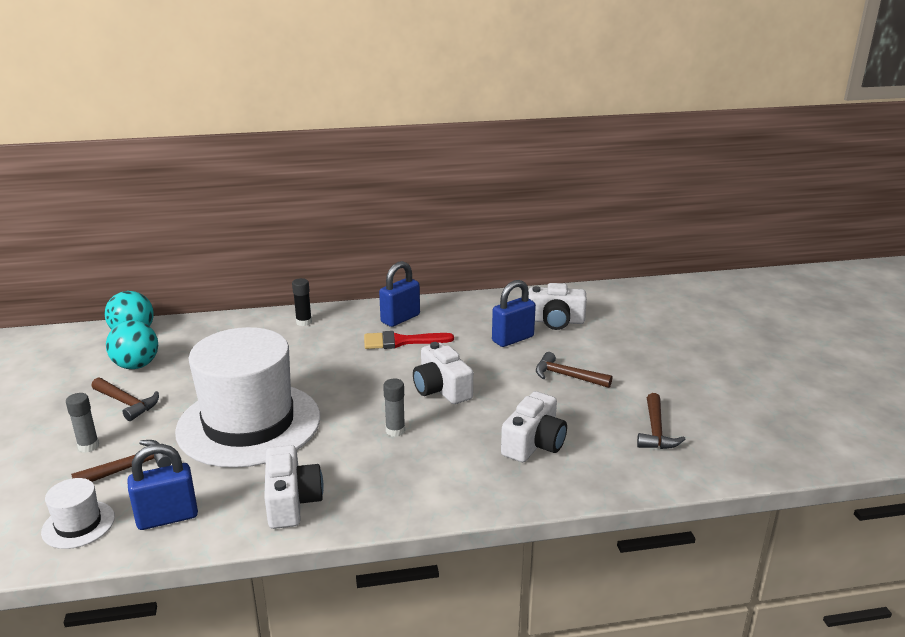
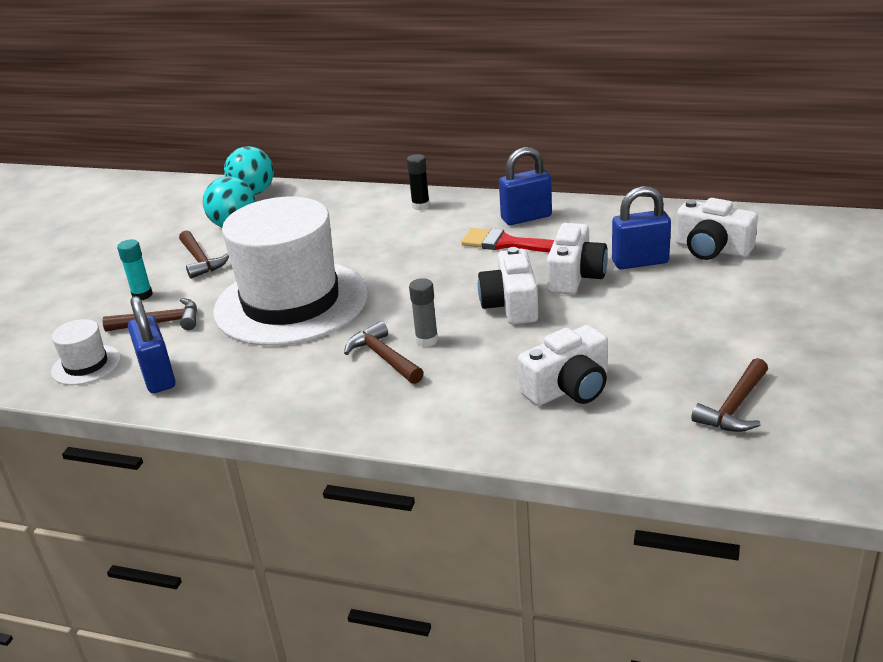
camera: 30 degrees right, 5 degrees up
grey glue stick [66,393,99,453] -> turquoise glue stick [117,239,153,300]
blue padlock [127,444,198,530] -> blue padlock turned 60 degrees clockwise [128,296,175,393]
white camera [264,445,324,529] -> white camera moved to [547,223,608,295]
brown hammer [536,352,612,388] -> brown hammer moved to [344,321,424,384]

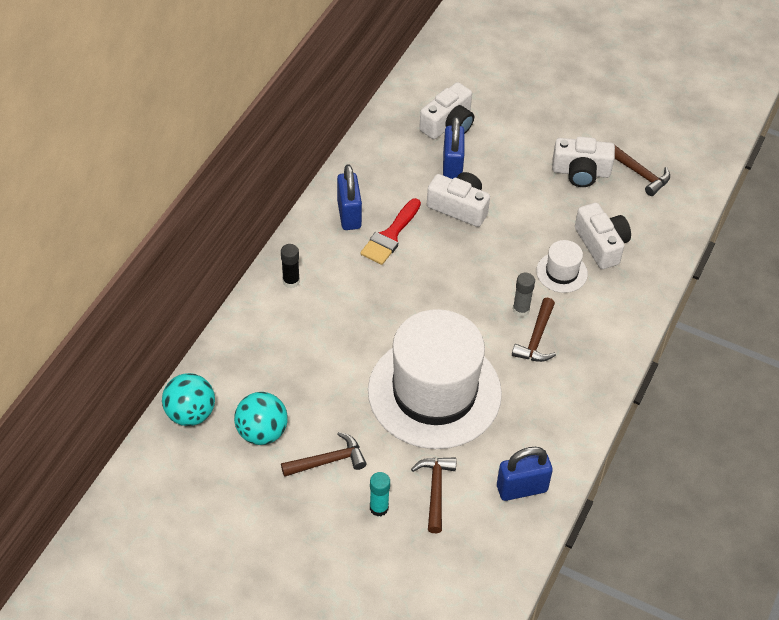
camera: 85 degrees left, 20 degrees up
white hat [51,319,121,385] -> white hat moved to [536,240,588,293]
brown hammer [344,321,424,384] -> brown hammer turned 45 degrees counterclockwise [512,298,556,362]
white camera [478,247,538,324] -> white camera moved to [552,136,615,187]

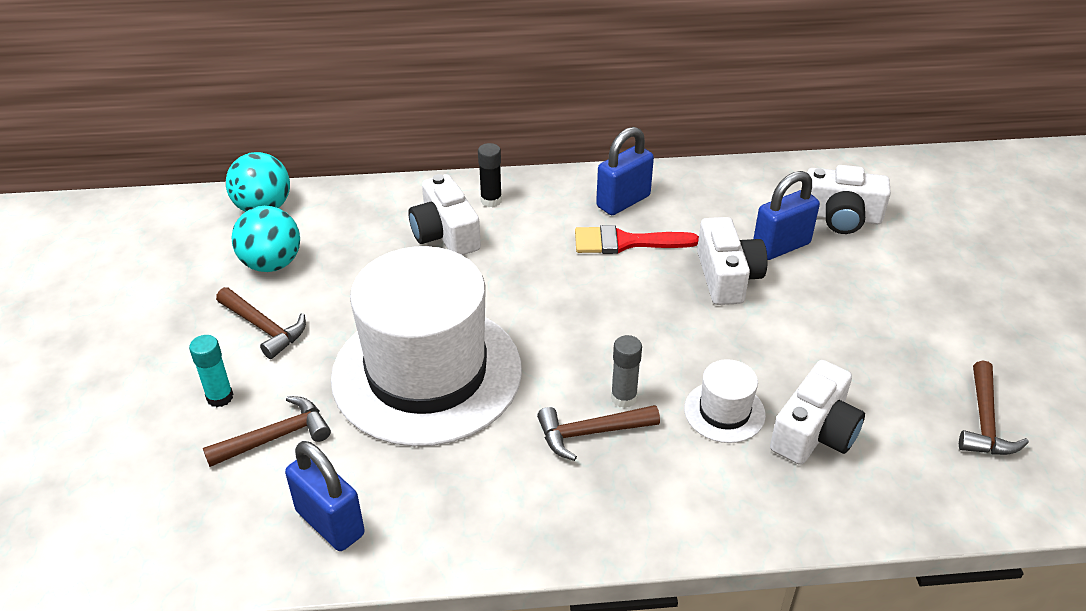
camera: 60 degrees right, 10 degrees down
white camera [552,136,615,187] -> white camera moved to [408,174,481,255]

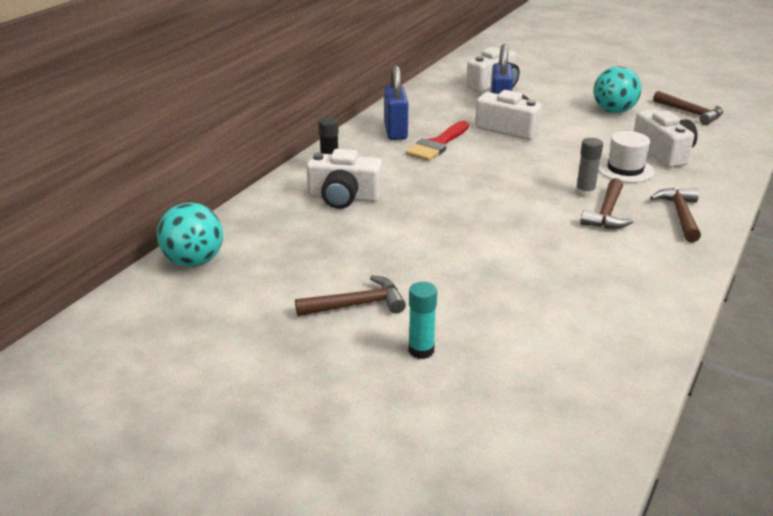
camera: 55 degrees left, 10 degrees down
brown hammer [203,396,331,467] -> brown hammer moved to [650,188,701,242]
turquoise ball [231,206,300,272] -> turquoise ball moved to [594,66,642,113]
blue padlock [285,441,365,551] -> none
white hat [331,246,522,446] -> none

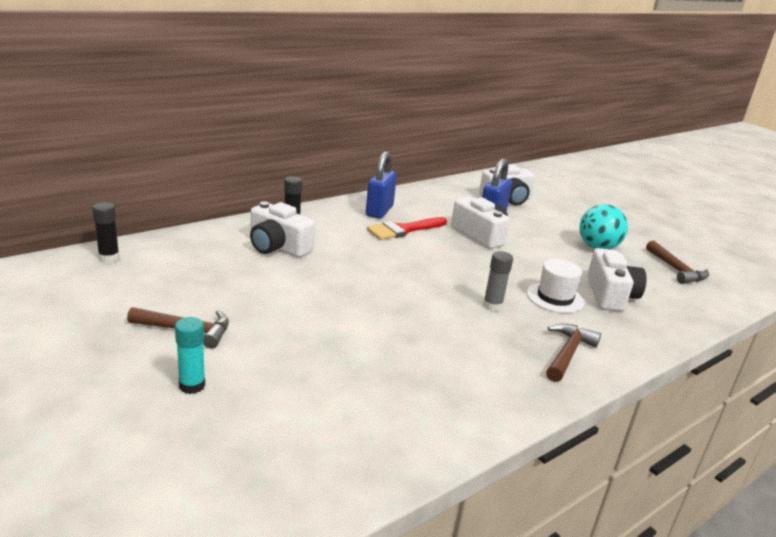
camera: 20 degrees right, 5 degrees down
turquoise ball [157,203,223,267] -> black glue stick [92,202,120,262]
brown hammer [580,178,634,229] -> none

